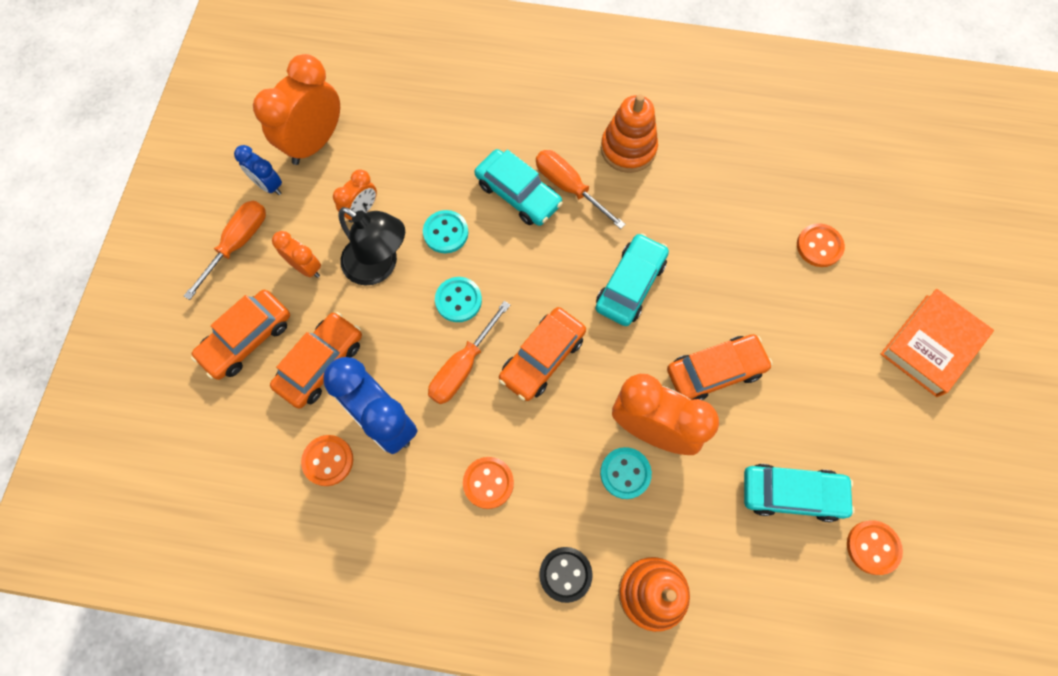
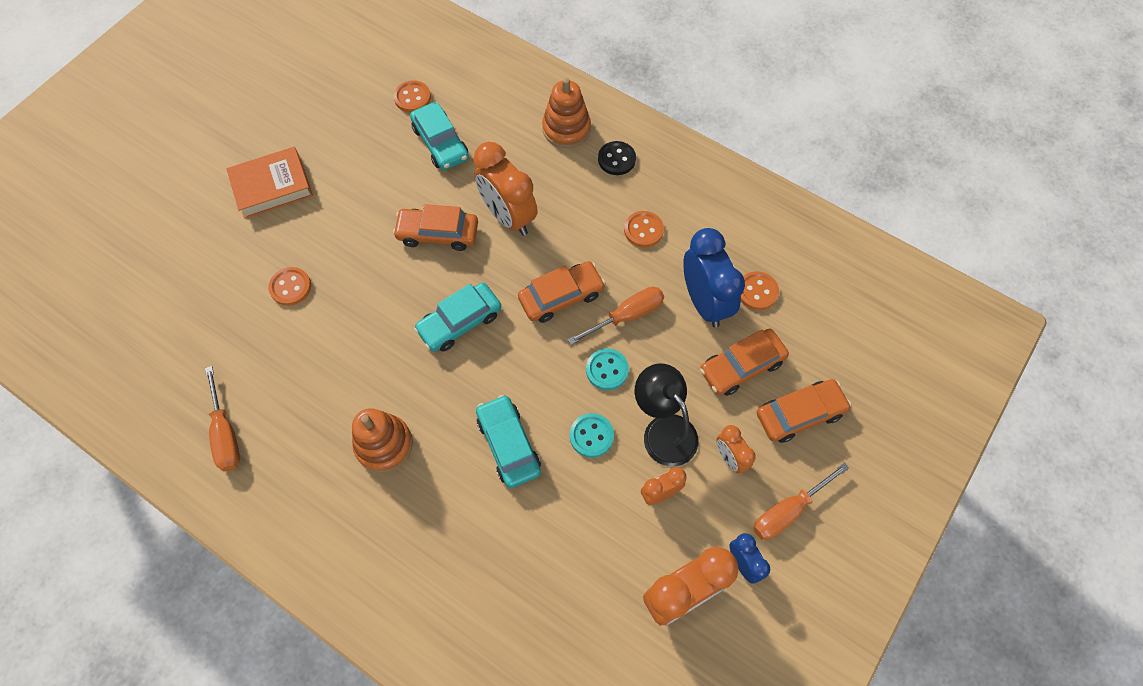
camera: 155 degrees left, 5 degrees down
orange screwdriver [536,150,626,229] -> orange screwdriver moved to [205,366,240,471]
turquoise button [600,447,652,499] -> none
turquoise car [744,464,855,522] -> turquoise car turned 150 degrees counterclockwise [410,102,469,170]

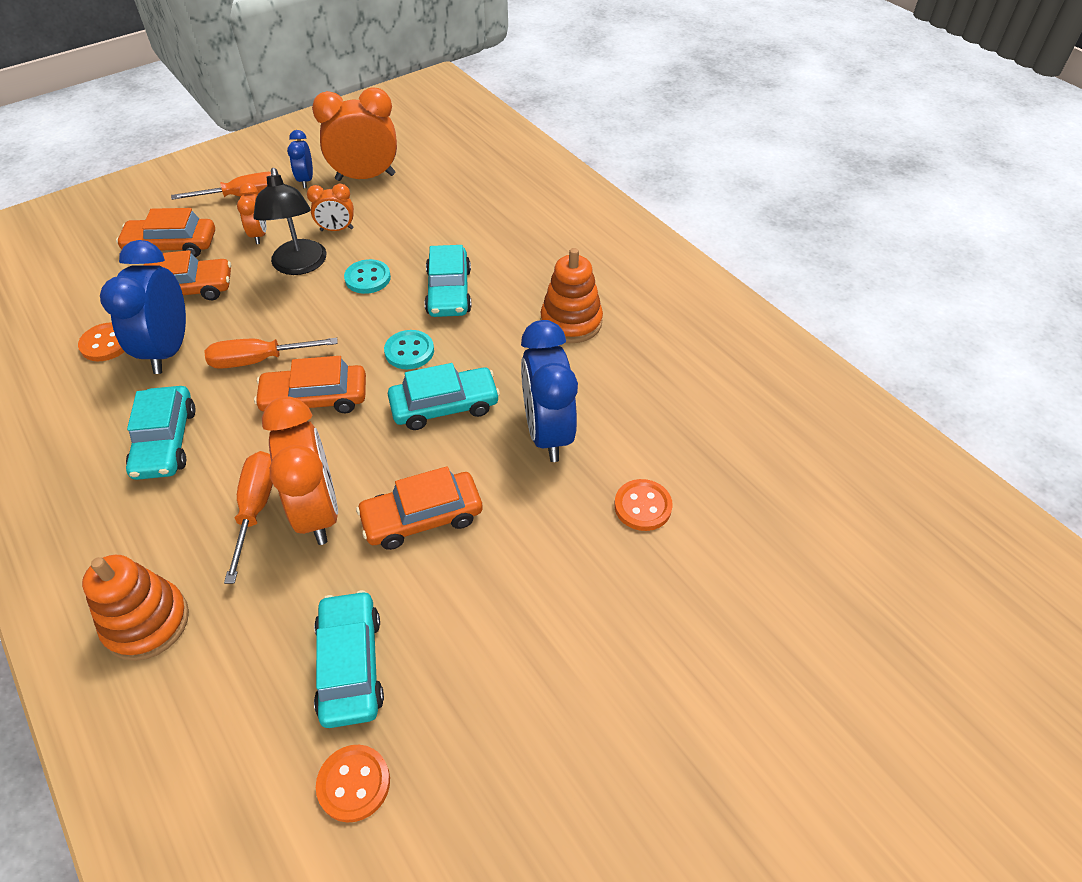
camera: 160 degrees left, 15 degrees down
orange screwdriver [205,366,240,471] -> orange screwdriver moved to [224,451,273,584]
orange book [226,147,313,219] -> none
orange car [393,204,478,251] -> orange car turned 135 degrees clockwise [356,466,482,550]
turquoise button [586,349,629,390] -> turquoise button moved to [384,330,434,369]
black button [598,141,636,175] -> none
orange button [624,211,664,248] -> turquoise car [126,386,195,480]
none -> blue clock [521,320,578,462]

